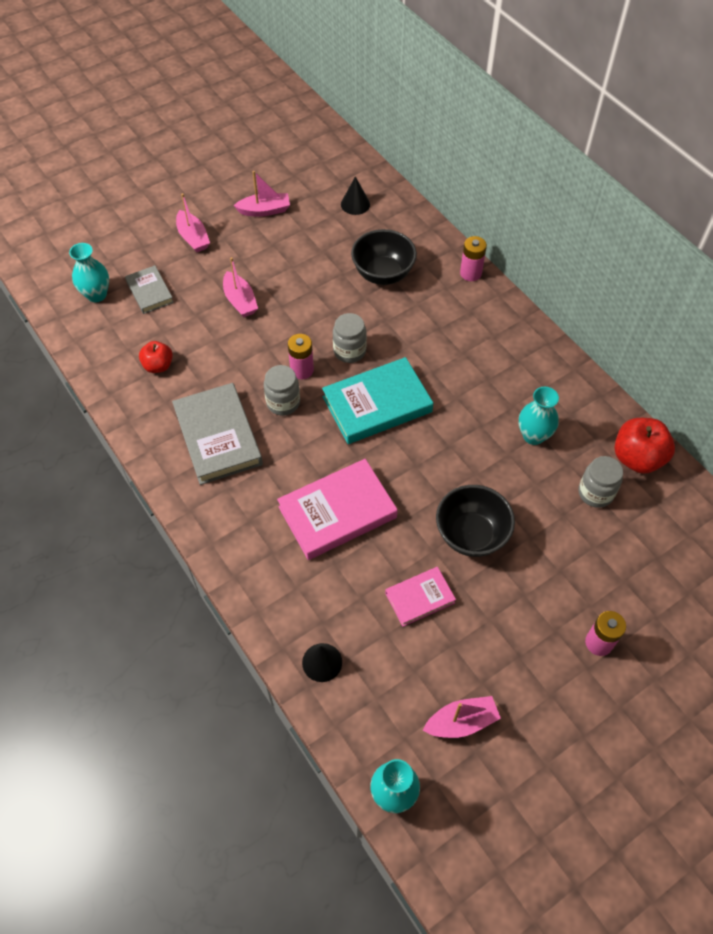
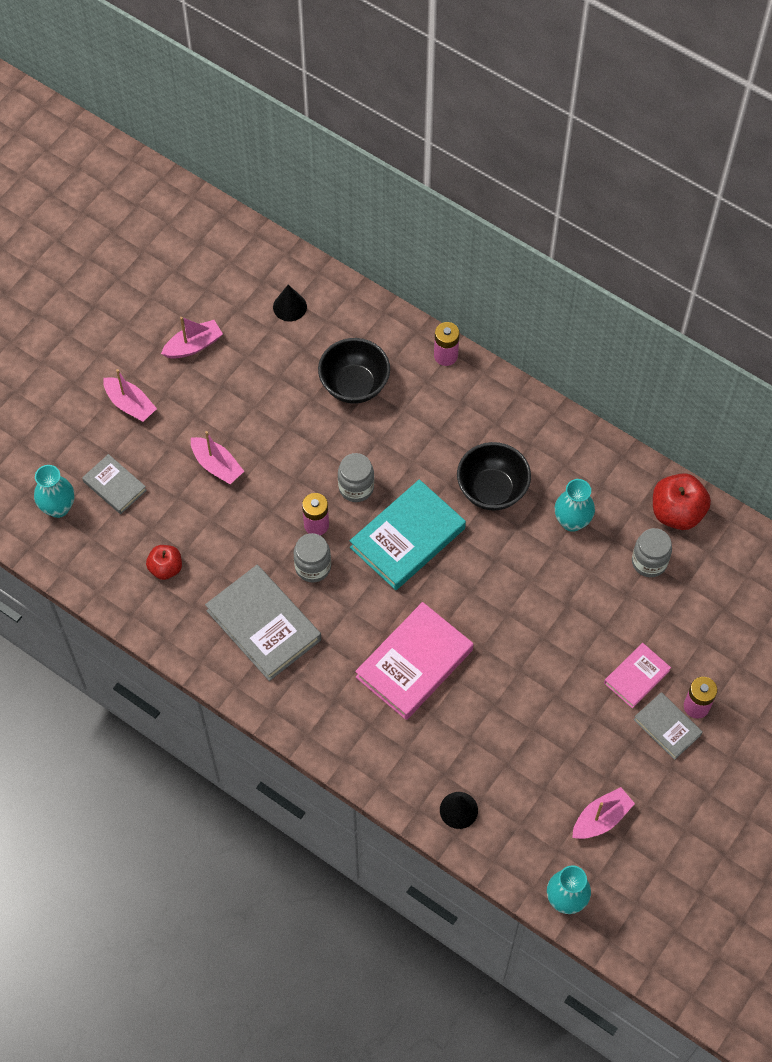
camera: 20 degrees left, 5 degrees up
pink book [385,567,456,627] -> pink book moved to [604,643,671,708]
black bowl [436,485,515,557] -> black bowl moved to [457,442,531,511]
none -> grey book [633,692,702,760]

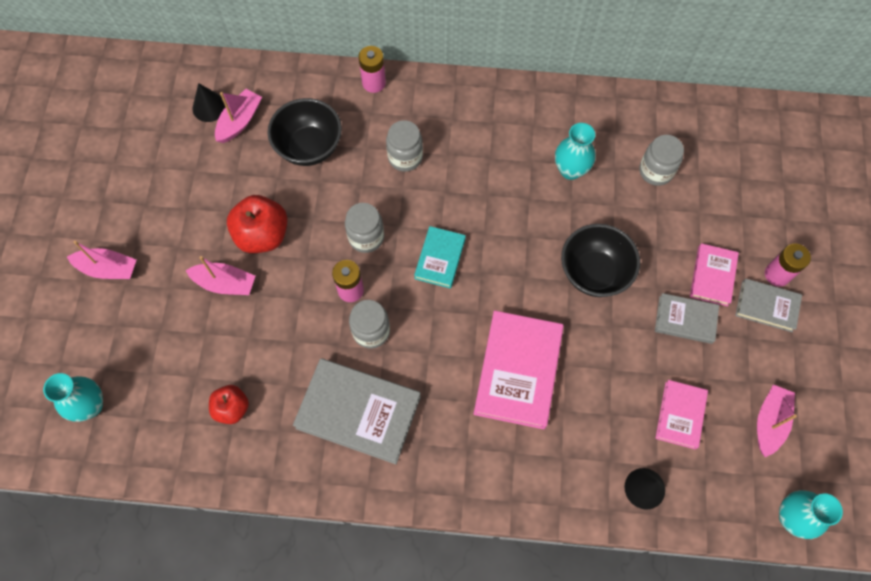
camera: 30 degrees left, 5 degrees up
grey book [82,454,147,514] -> grey book moved to [655,293,719,344]
pink boat [161,317,223,359] -> pink boat moved to [215,89,262,143]
turquoise book [350,479,466,590] -> turquoise book [414,226,466,289], size x0.56
black bowl [457,442,531,511] -> black bowl moved to [561,224,640,297]
red apple [653,473,711,530] -> red apple moved to [227,195,288,253]
none -> grey jar [386,120,423,172]
none -> pink book [655,380,708,449]

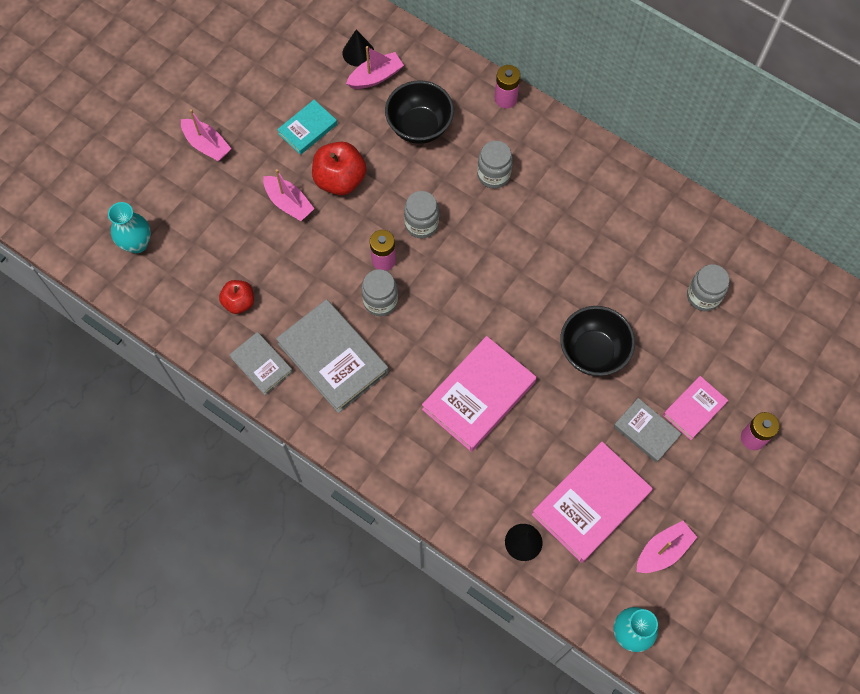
camera: 30 degrees right, 0 degrees up
turquoise book [414,226,466,289] -> turquoise book moved to [277,100,337,155]
turquoise vase [555,123,596,180] -> none
pink book [655,380,708,449] -> pink book [532,442,653,563], size x1.79
grey book [735,279,802,332] -> grey book moved to [229,332,293,395]

